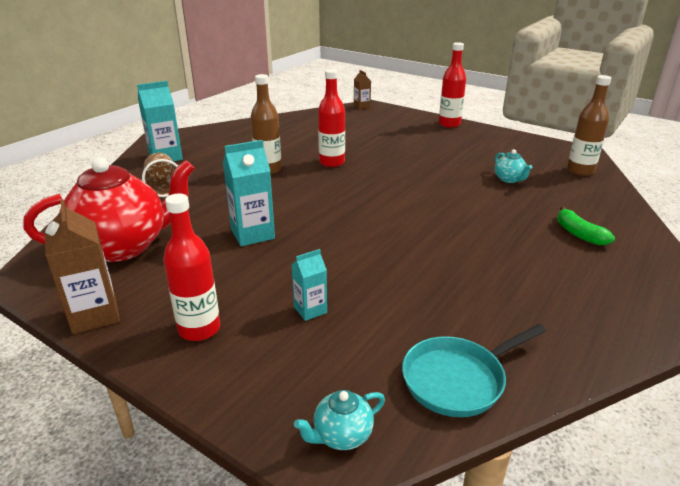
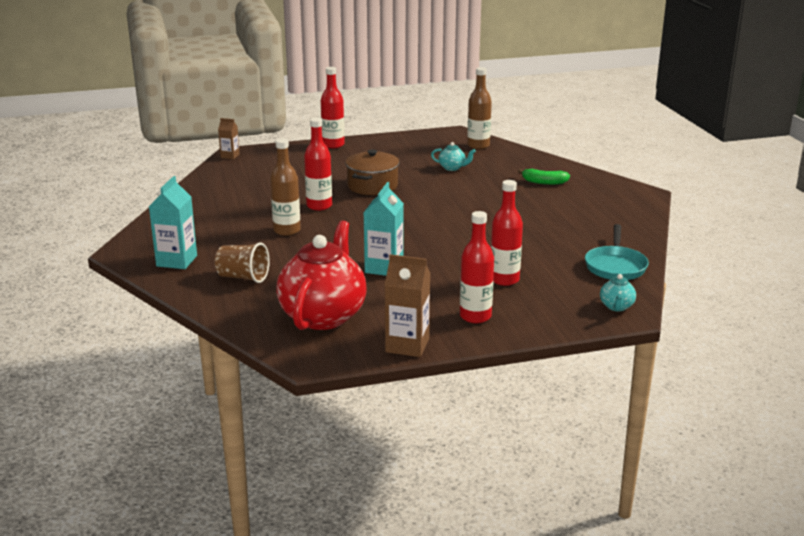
camera: 50 degrees left, 5 degrees down
turquoise carton [292,249,327,321] -> red bottle [491,180,523,286]
none -> brown pot [345,150,399,195]

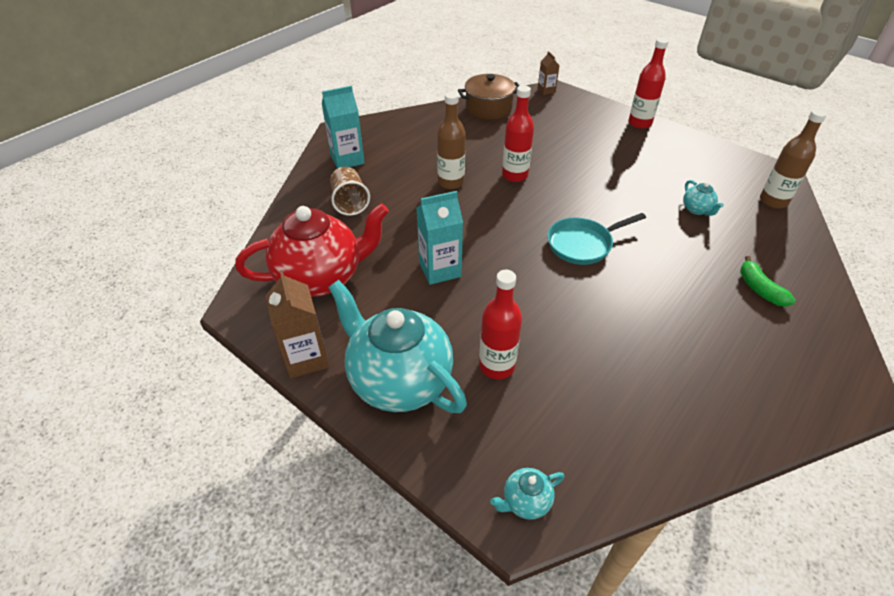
camera: 55 degrees right, 20 degrees up
brown pot [345,150,399,195] -> brown pot moved to [458,74,519,120]
red bottle [460,211,494,323] -> turquoise teapot [328,280,467,413]
turquoise pan [585,224,649,280] -> turquoise pan moved to [548,213,646,265]

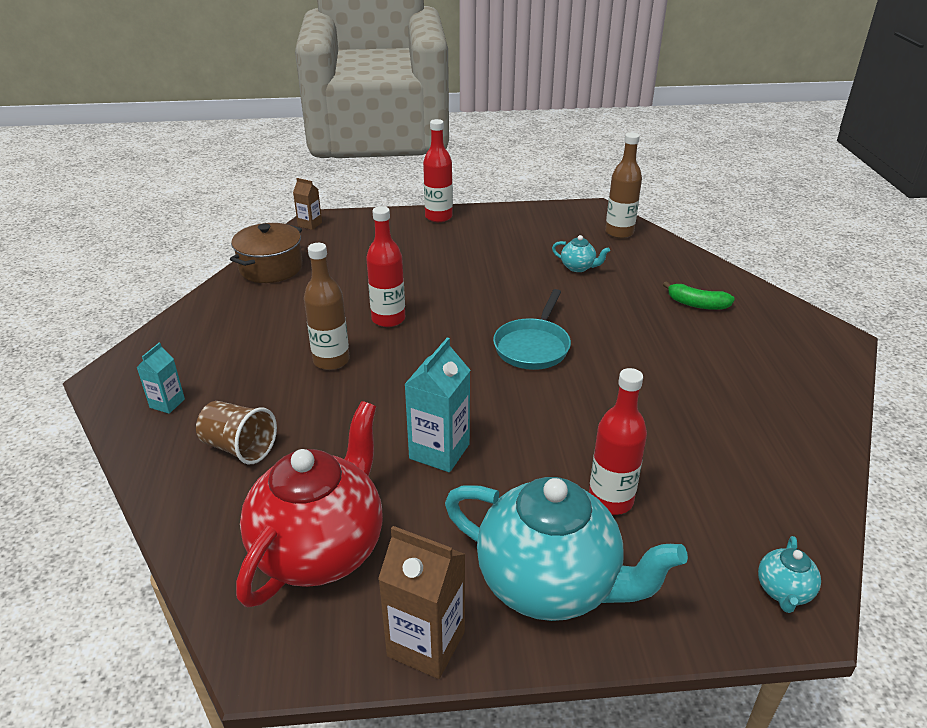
camera: 45 degrees left, 10 degrees down
turquoise carton [322,86,365,169] -> turquoise carton [136,342,185,414], size x0.58
turquoise teapot [328,280,467,413] -> turquoise teapot turned 150 degrees counterclockwise [445,477,688,621]

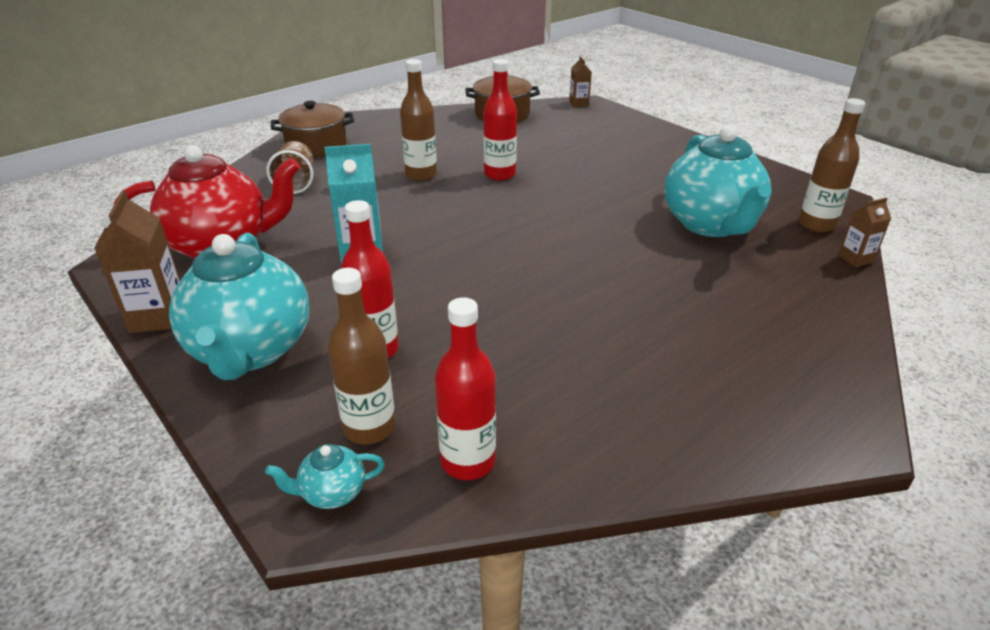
camera: 55 degrees right, 0 degrees up
turquoise carton [136,342,185,414] -> brown pot [271,101,354,158]
red bottle [423,119,453,222] -> red bottle moved to [435,297,496,480]
turquoise pan [493,289,571,370] -> none
turquoise teapot [552,235,610,272] -> turquoise teapot [665,125,772,237], size x2.44
green banana [663,281,735,310] -> none
none -> brown bottle [328,268,396,444]
none -> brown carton [838,198,891,267]

